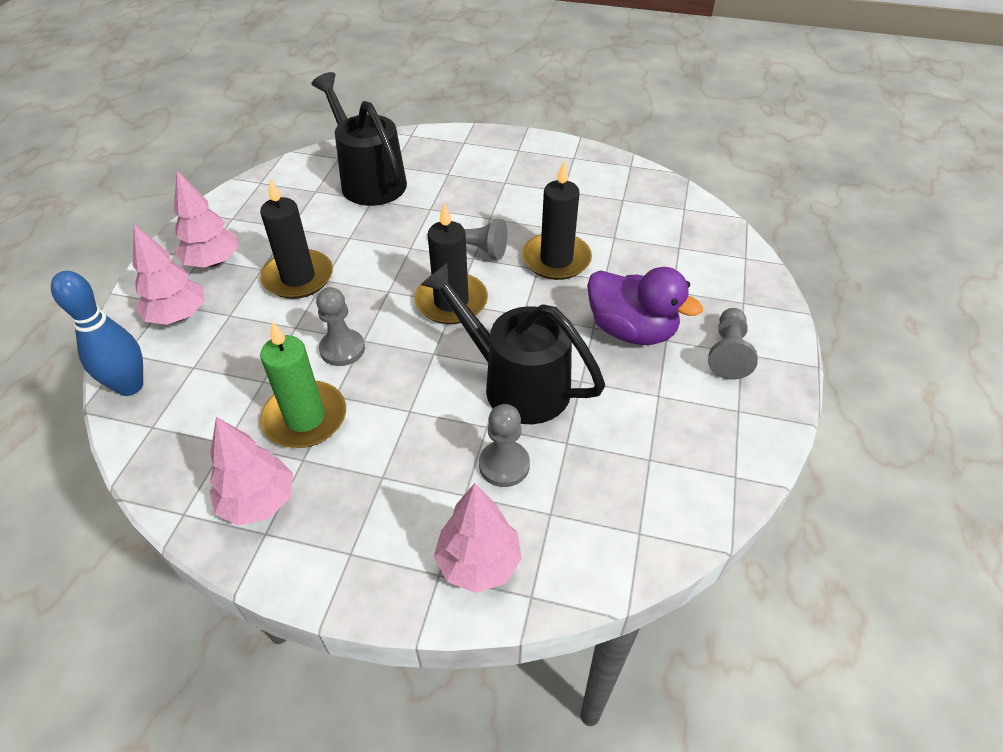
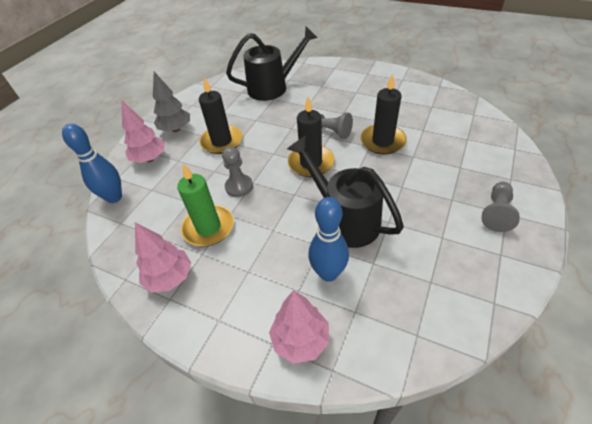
camera: 15 degrees right, 0 degrees up
pink tree [174,171,238,268] -> grey tree [153,72,190,132]
black watering can [311,72,407,206] -> black watering can turned 90 degrees clockwise [226,27,317,101]
grey pawn [479,404,530,487] -> blue bowling pin [308,197,349,282]
purple duck [587,267,703,345] -> none

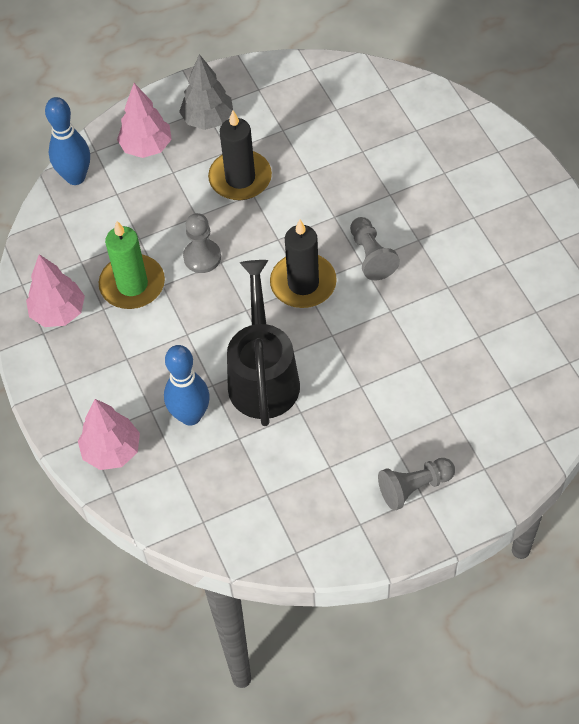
camera: 40 degrees right, 10 degrees up
black watering can [226,27,317,101] -> none
black candle [361,73,407,154] -> none

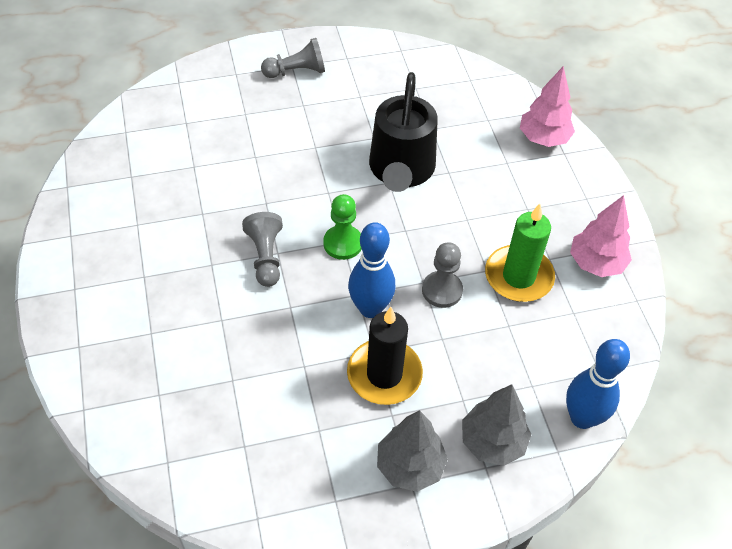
camera: 175 degrees left, 5 degrees down
pink tree [117,83,172,158] -> grey tree [462,384,531,466]
blue bowling pin [164,345,210,425] -> blue bowling pin moved to [348,222,396,318]
black candle [270,220,337,308] -> green pawn [323,194,361,260]

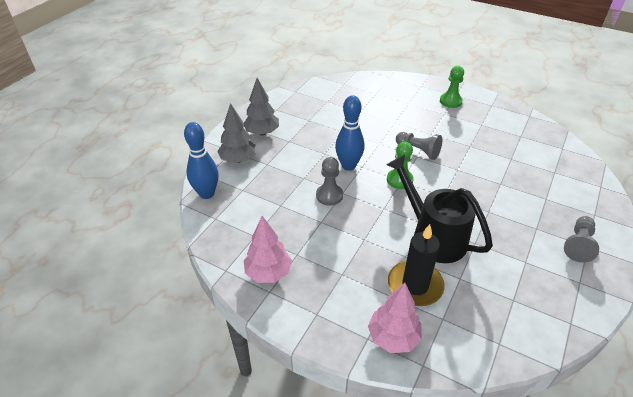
camera: 135 degrees right, 10 degrees down
black candle [347,307,423,405] -> black candle moved to [388,224,445,306]
green candle [485,204,555,302] -> none
none -> green pawn [440,66,464,108]

